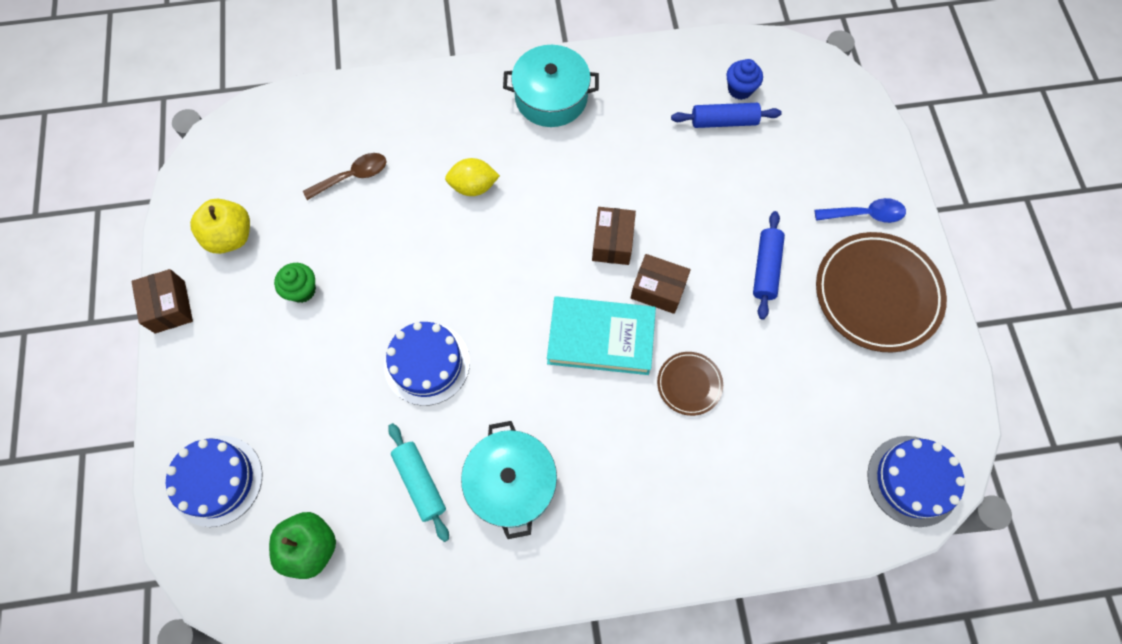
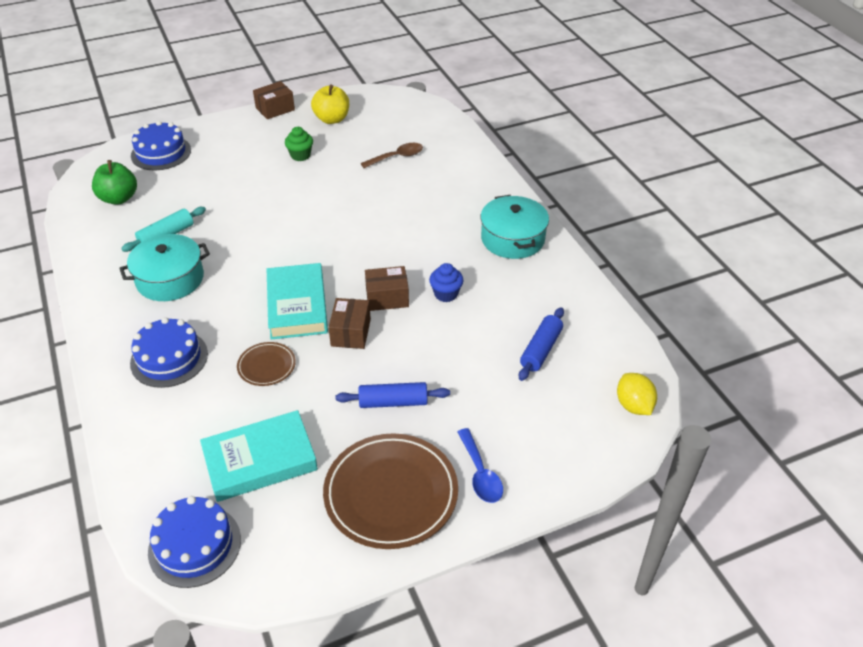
camera: 75 degrees right, 25 degrees down
brown spoon [303,153,386,200] -> brown spoon turned 75 degrees counterclockwise [361,143,423,168]
blue cake [384,322,470,406] -> blue cake moved to [130,317,208,388]
yellow lemon [445,158,500,196] -> yellow lemon moved to [617,373,657,415]
blue rolling pin [671,103,782,128] -> blue rolling pin turned 45 degrees clockwise [519,307,564,381]
blue cupcake [726,59,763,100] -> blue cupcake moved to [429,263,463,302]
none -> turquoise book [200,410,318,502]

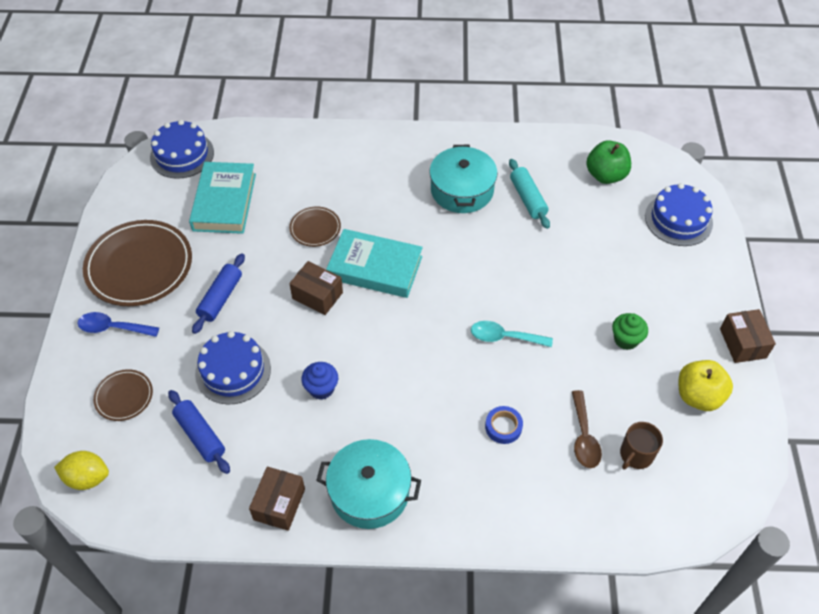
camera: 115 degrees right, 10 degrees up
blue cake [130,317,208,388] -> blue cake moved to [195,331,271,404]
brown box [365,266,409,311] -> brown box moved to [249,467,305,531]
none -> brown plate [93,369,153,421]
none -> turquoise spoon [471,321,553,347]
none -> blue tape [485,406,523,444]
none -> brown mug [620,422,663,469]

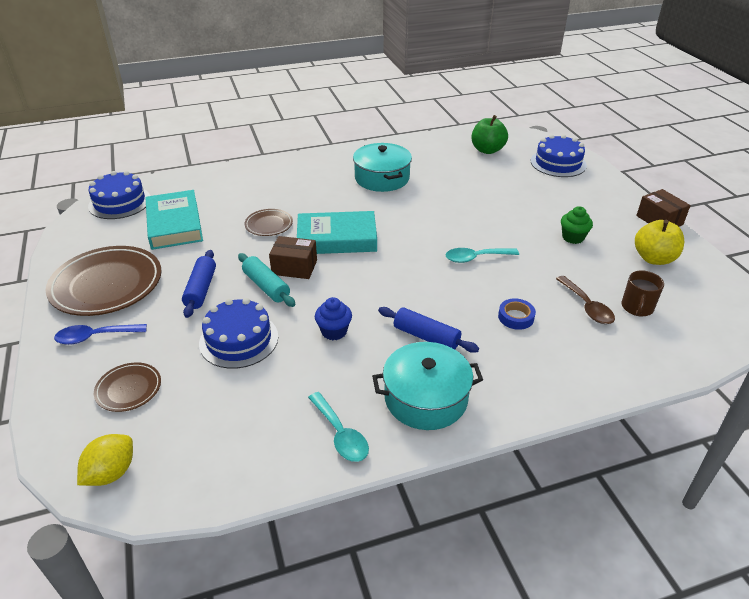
camera: 20 degrees left, 15 degrees down
yellow lemon [54,451,109,490] -> yellow lemon turned 45 degrees counterclockwise [77,434,133,486]
blue rolling pin [168,390,230,474] -> blue rolling pin moved to [378,307,479,353]
brown box [249,467,305,531] -> turquoise spoon [308,392,369,462]
turquoise rolling pin [509,159,550,229] -> turquoise rolling pin moved to [238,253,296,307]

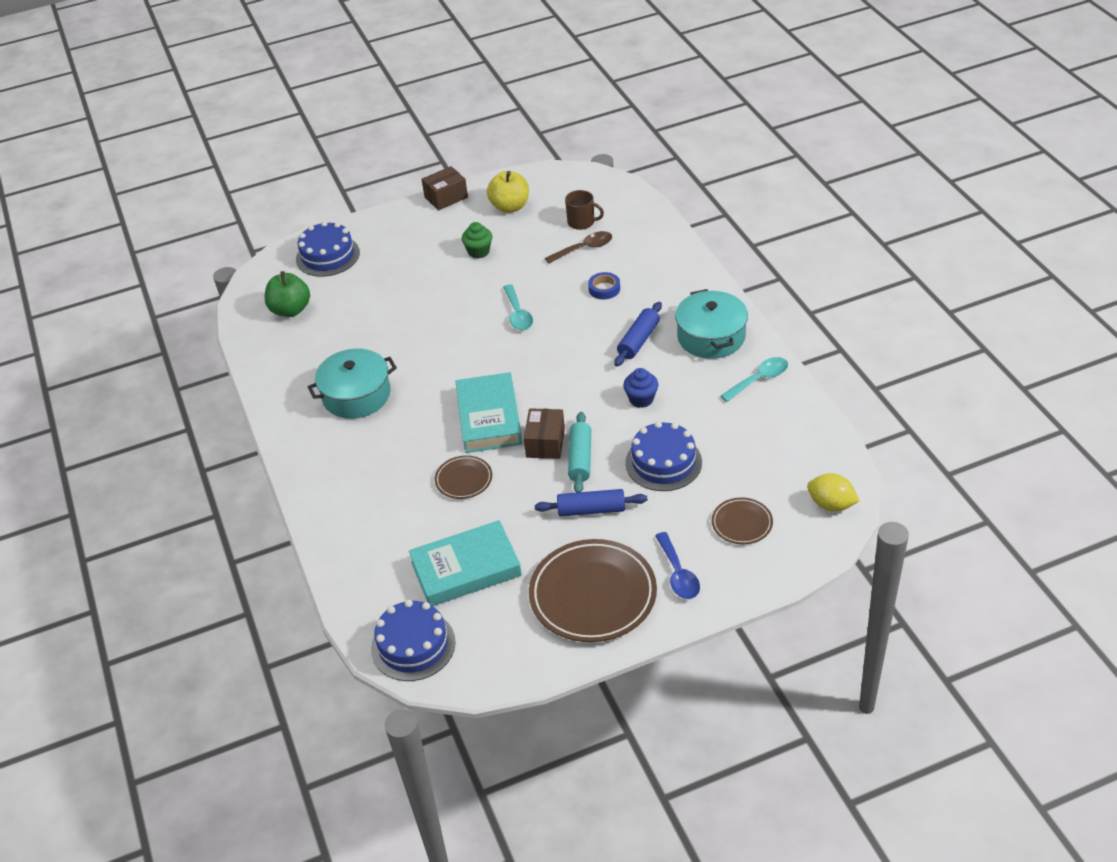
camera: 90 degrees left, 5 degrees up
turquoise rolling pin [238,253,296,307] -> turquoise rolling pin turned 45 degrees counterclockwise [568,412,591,493]

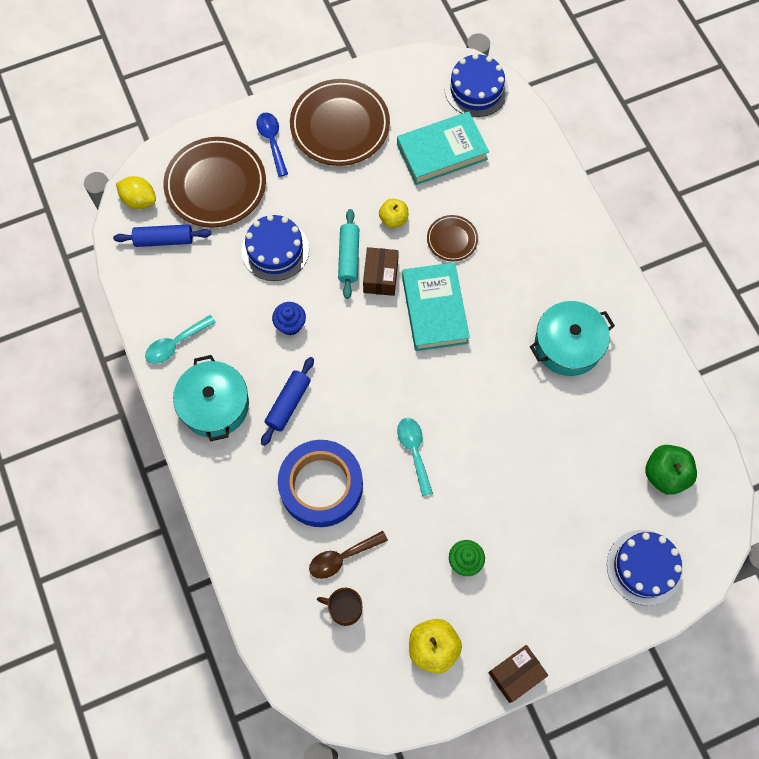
camera: 175 degrees right, 25 degrees up
blue rolling pin [535,489,647,517] -> blue rolling pin moved to [113,224,211,247]
blue tape [588,272,620,300] -> blue tape [278,440,363,527], size x2.41
brown plate [712,497,773,544] -> brown plate [163,137,266,228], size x2.02
none -> yellow apple [379,199,408,228]

